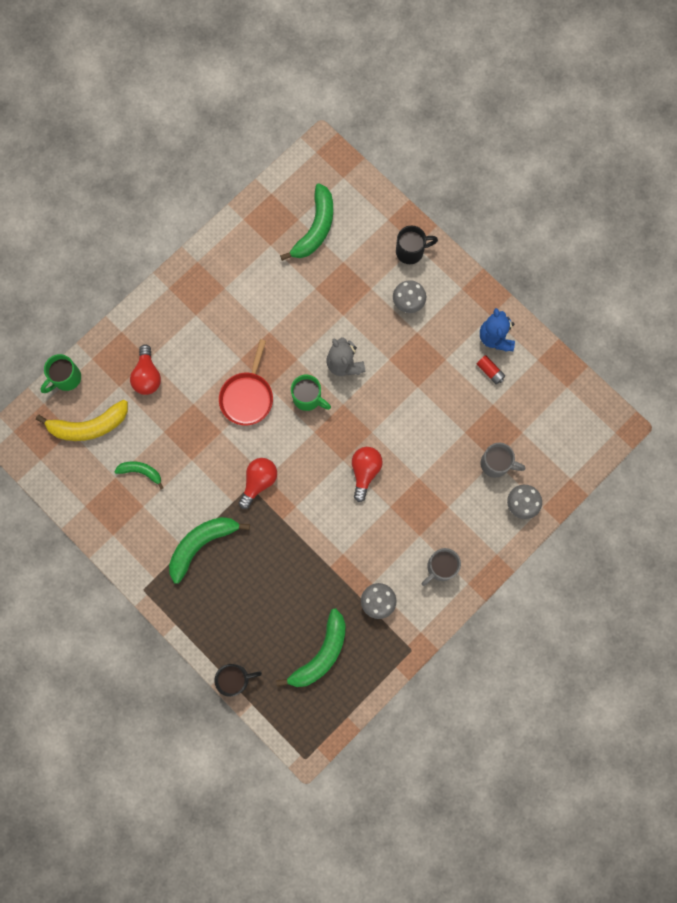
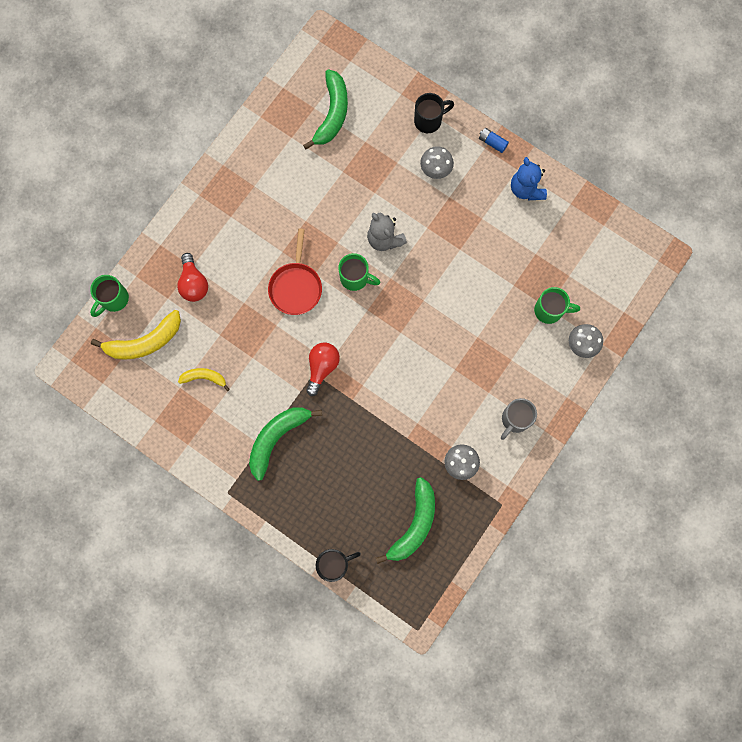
camera: 10 degrees left, 0 degrees up
green banana [114,461,164,489] -> yellow banana [178,368,230,391]
red light bulb [352,447,383,502] -> none
red battery [477,355,505,384] -> none
grey mug [480,443,525,478] -> green mug [534,287,580,324]
none -> blue battery [479,128,509,153]

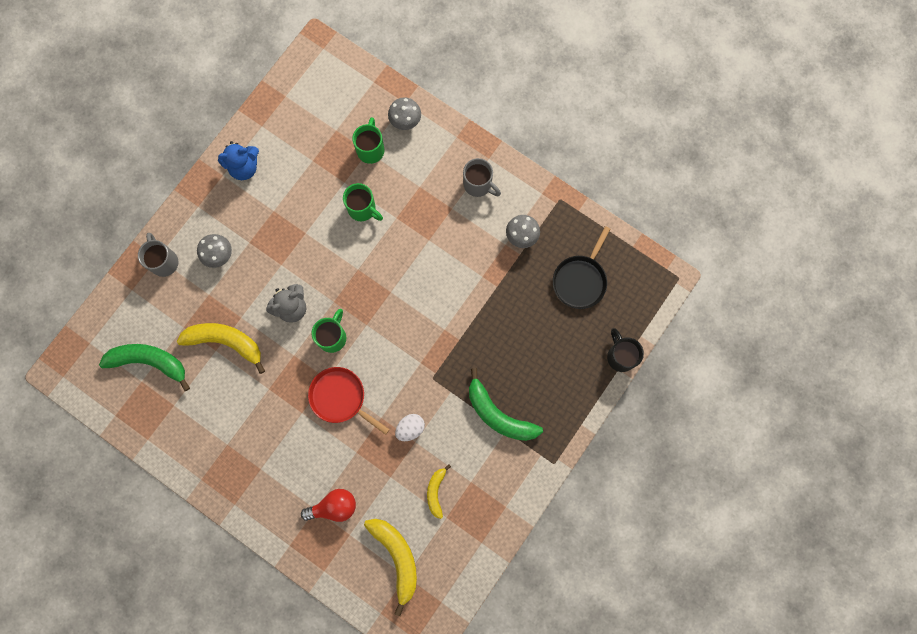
camera: 90 degrees left, 0 degrees up
green mug [90,275,129,317] -> green mug moved to [343,183,383,221]
red pan [268,228,322,315] -> red pan turned 150 degrees counterclockwise [308,367,390,435]
red light bulb [306,342,340,396] -> none
green banana [376,477,435,564] -> black pan [553,226,610,309]
black mug [414,93,454,133] -> grey mug [138,233,178,277]
blue battery [479,128,509,153] -> none
none -> yellow banana [177,323,265,374]
none -> white egg [395,414,425,441]

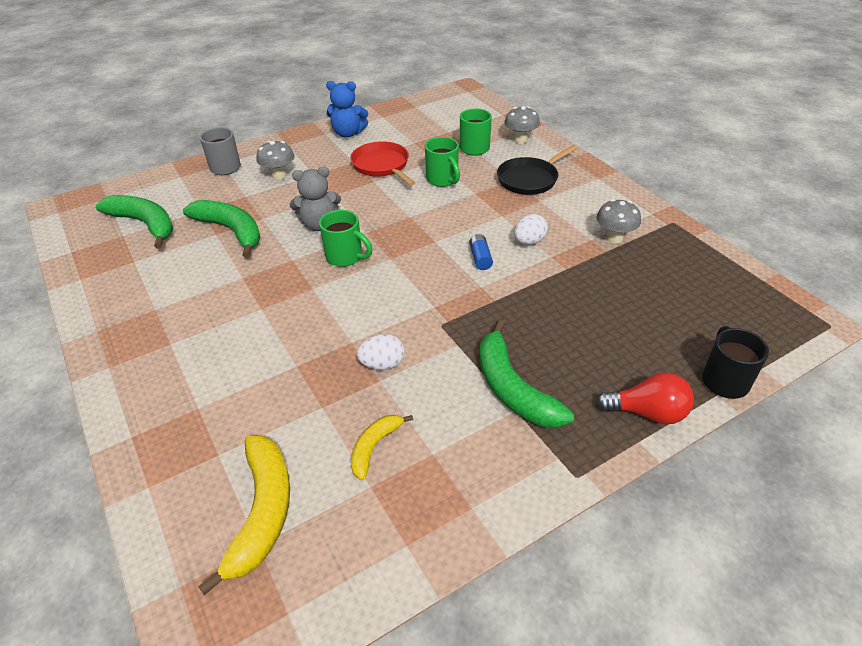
camera: 25 degrees right, 35 degrees down
yellow banana [177,323,265,374] -> green banana [183,200,261,258]
red light bulb [301,489,356,522] -> red light bulb moved to [596,373,694,424]
red pan [308,367,390,435] -> red pan moved to [350,141,416,186]
green mug [311,309,346,353] -> green mug turned 75 degrees clockwise [319,210,373,267]
grey mug [463,158,501,197] -> none
black pan [553,226,610,309] -> black pan moved to [497,145,578,195]
none -> blue battery [469,234,493,270]
none -> white egg [514,214,548,245]

